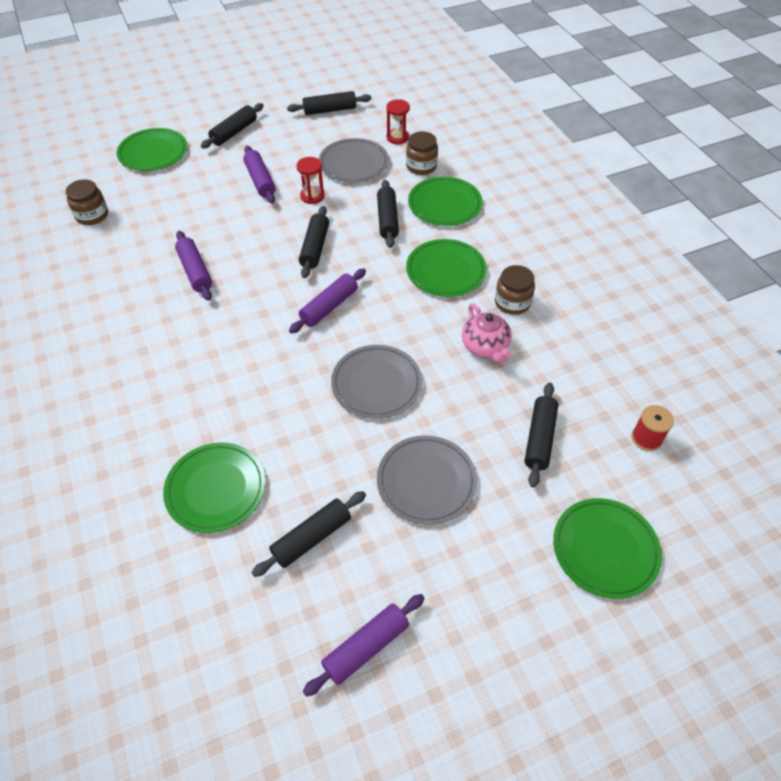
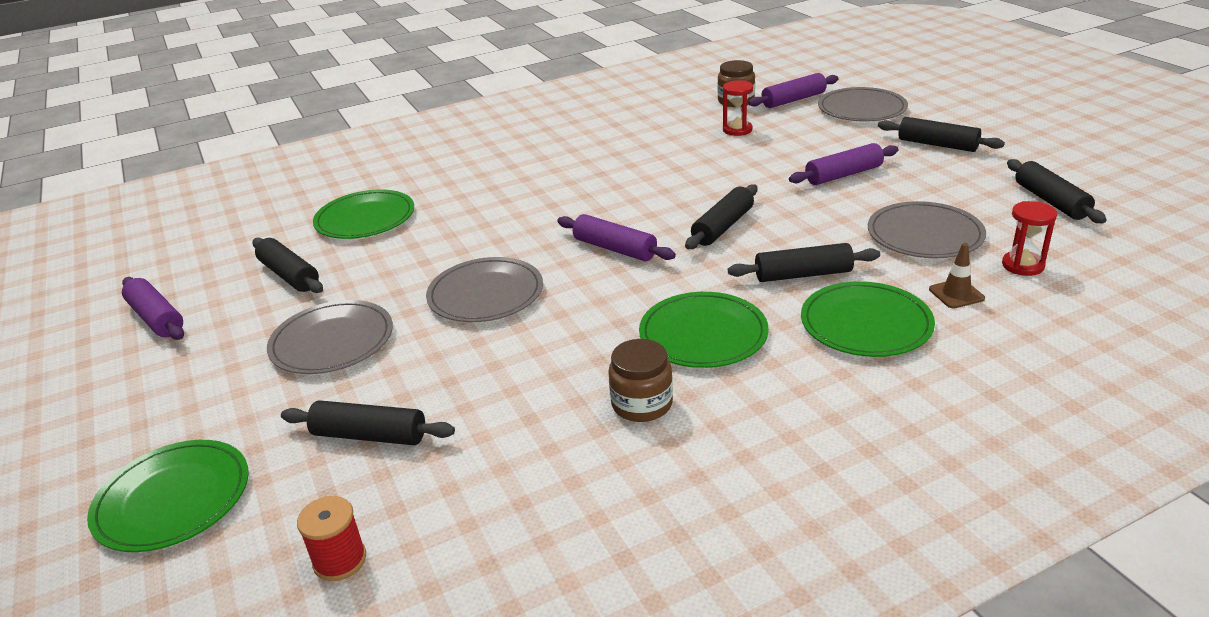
camera: 90 degrees right, 20 degrees down
green plate [117,128,187,171] -> grey plate [818,87,908,121]
purple rolling pin [175,231,212,301] -> purple rolling pin moved to [748,73,839,108]
red hourglass [297,157,325,204] -> red hourglass moved to [723,80,753,136]
black rolling pin [299,206,329,278] -> black rolling pin turned 60 degrees counterclockwise [685,184,758,249]
brown jar [406,132,438,175] -> brown traffic cone [929,243,985,309]
pink teapot [462,303,512,363] -> none

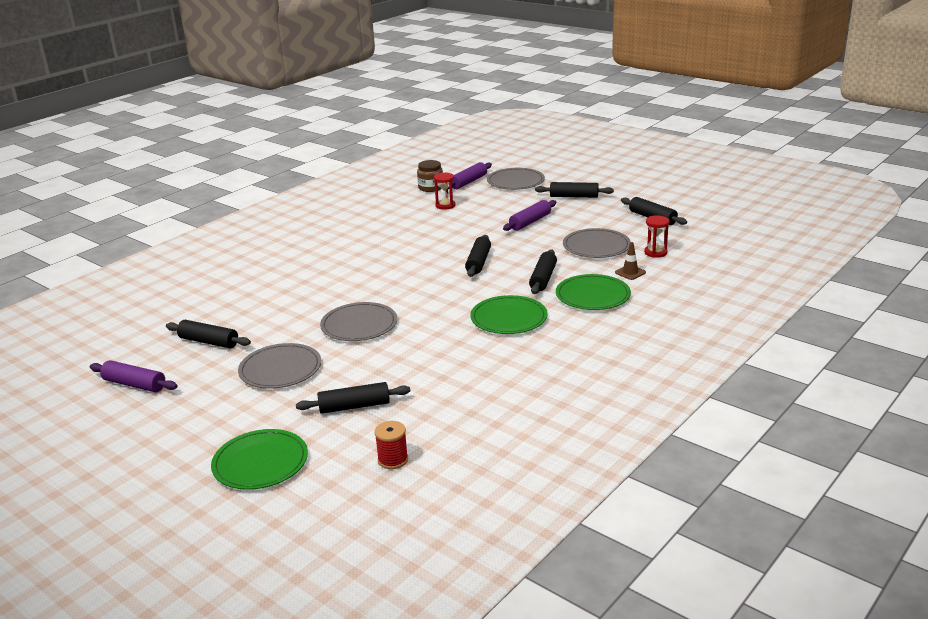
camera: 25 degrees left, 5 degrees down
green plate [313,190,414,239] -> none
purple rolling pin [557,214,676,261] -> none
brown jar [608,339,673,422] -> none
black rolling pin [728,243,880,282] -> black rolling pin turned 45 degrees counterclockwise [529,249,557,294]

